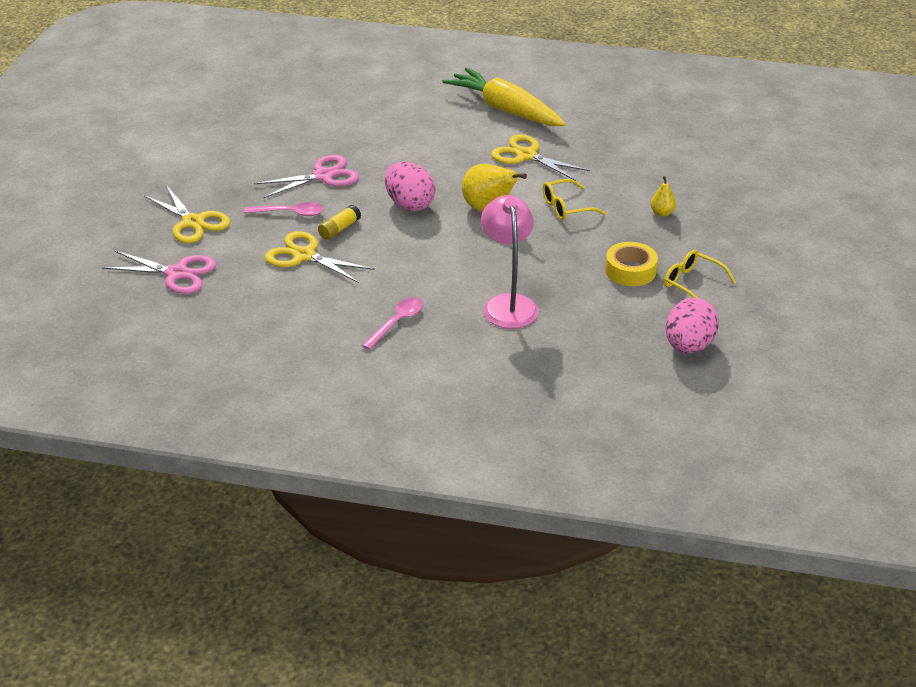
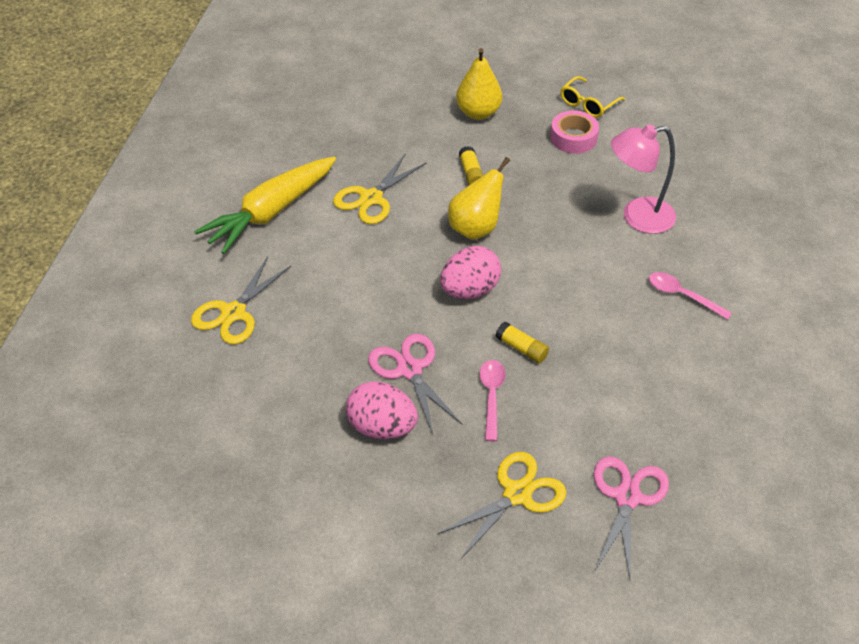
camera: 90 degrees left, 10 degrees up
yellow scissors [264,231,374,283] -> yellow scissors moved to [191,256,291,344]
yellow glasses [543,179,606,220] -> yellow glue stick [459,146,483,185]
yellow tape [605,242,658,286] -> pink tape [550,110,599,154]
yellow pear [651,176,676,216] -> yellow pear [456,48,502,120], size x1.91
pink egg [666,298,719,353] -> pink egg moved to [346,381,418,439]

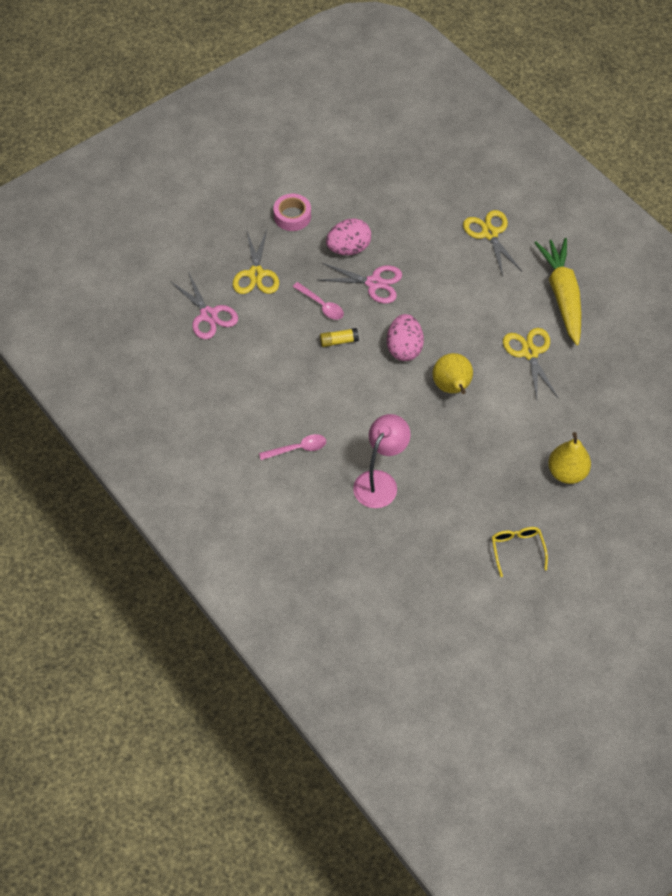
camera: 130 degrees right, 10 degrees up
yellow glue stick [459,146,483,185] -> none
pink tape [550,110,599,154] -> pink tape moved to [274,194,311,231]

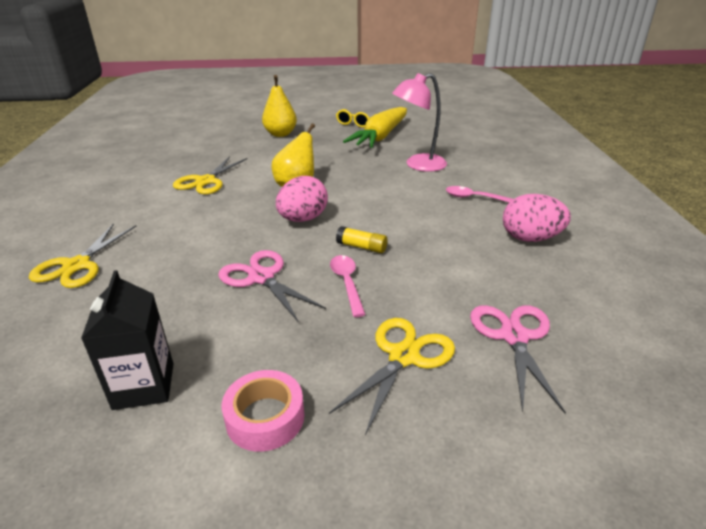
camera: 145 degrees left, 25 degrees down
pink egg [326,218,371,255] -> pink egg moved to [503,194,571,242]
yellow carrot [535,238,582,345] -> yellow carrot moved to [343,107,407,148]
none -> black carton [81,270,173,410]

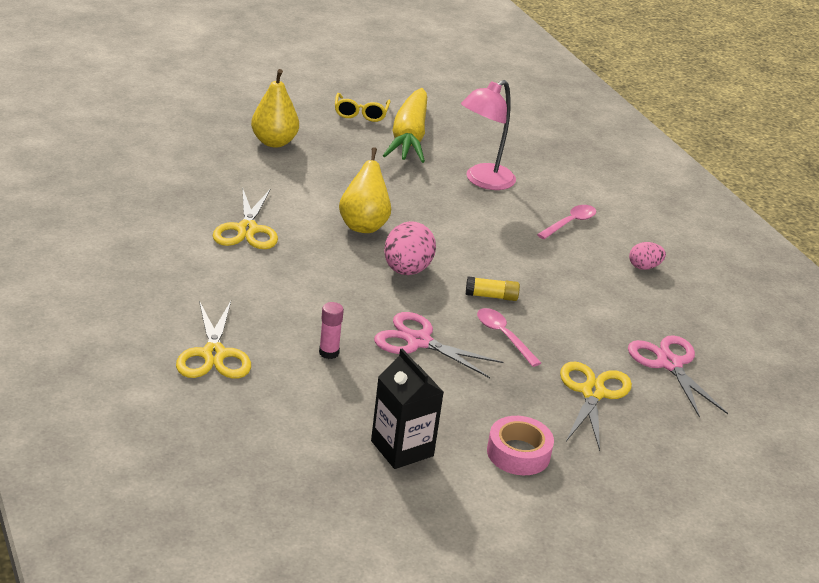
camera: 25 degrees left, 0 degrees up
pink spoon [446,186,513,203] -> pink spoon turned 135 degrees clockwise [537,205,596,239]
pink egg [503,194,571,242] -> pink egg [629,242,666,270], size x0.57
none -> pink glue stick [319,302,344,359]

